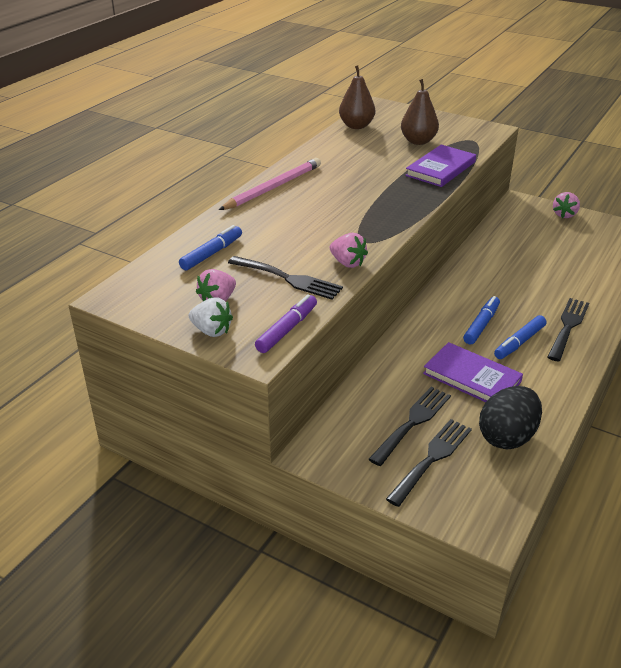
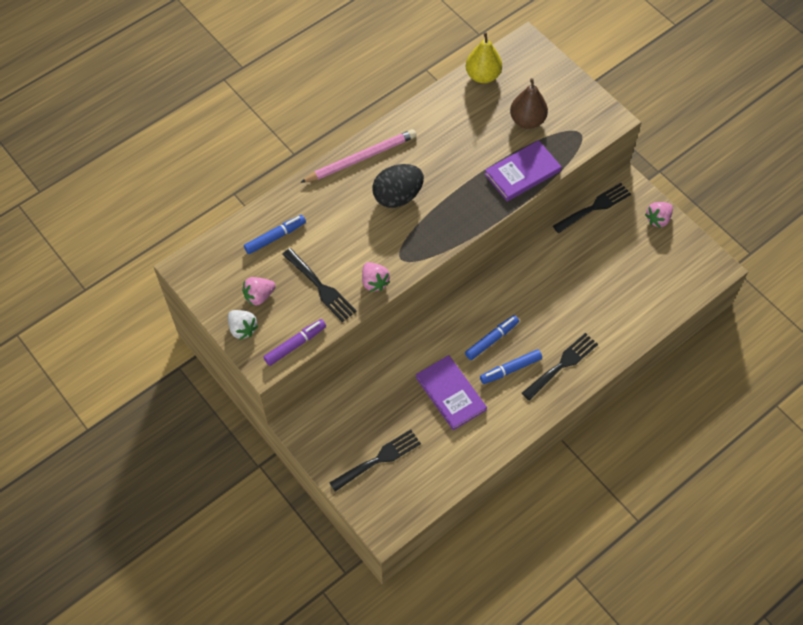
camera: 20 degrees right, 25 degrees up
brown pear [339,65,375,129] -> yellow pear [466,33,502,83]
black fork [369,387,451,466] -> black fork moved to [553,183,631,233]
black egg [479,386,542,449] -> black egg moved to [372,164,424,208]

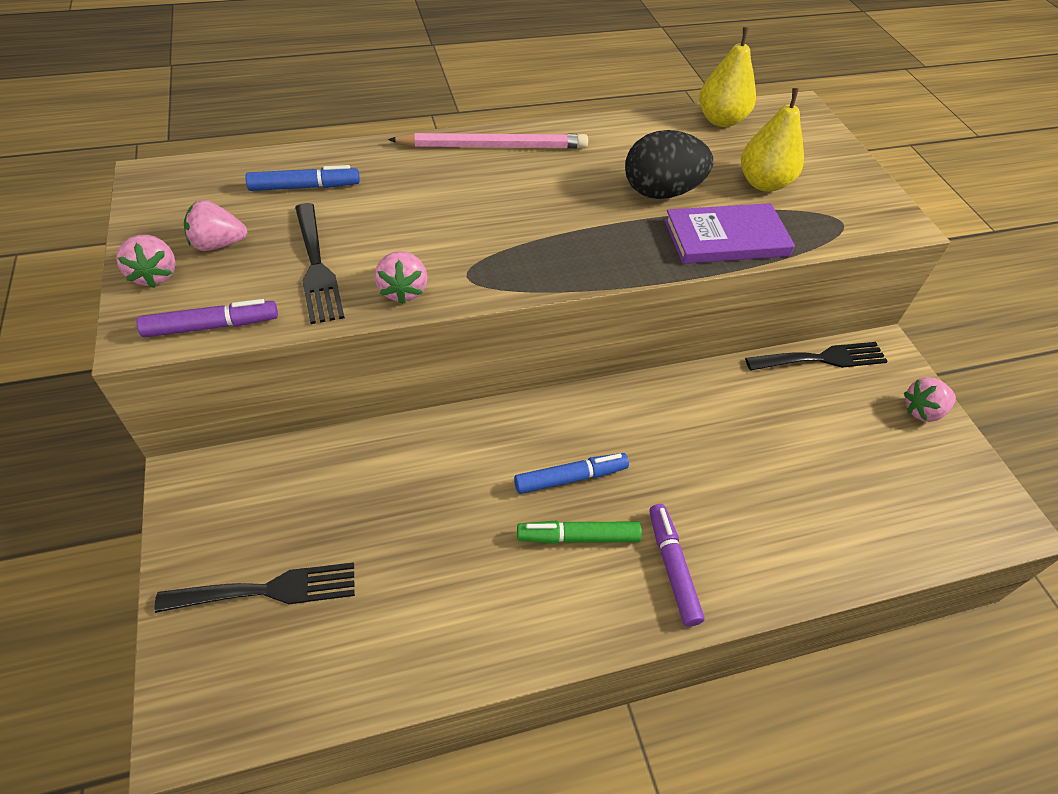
camera: 20 degrees right, 10 degrees down
white strawberry [228,310,258,340] -> pink strawberry [116,235,176,288]
black egg [372,164,424,208] -> black egg moved to [625,130,713,199]
purple book [416,355,487,430] -> none
blue marker [480,349,542,384] -> green marker [517,521,642,544]
brown pear [510,78,548,129] -> yellow pear [741,88,804,192]
black fork [522,333,598,400] -> purple marker [649,504,705,626]

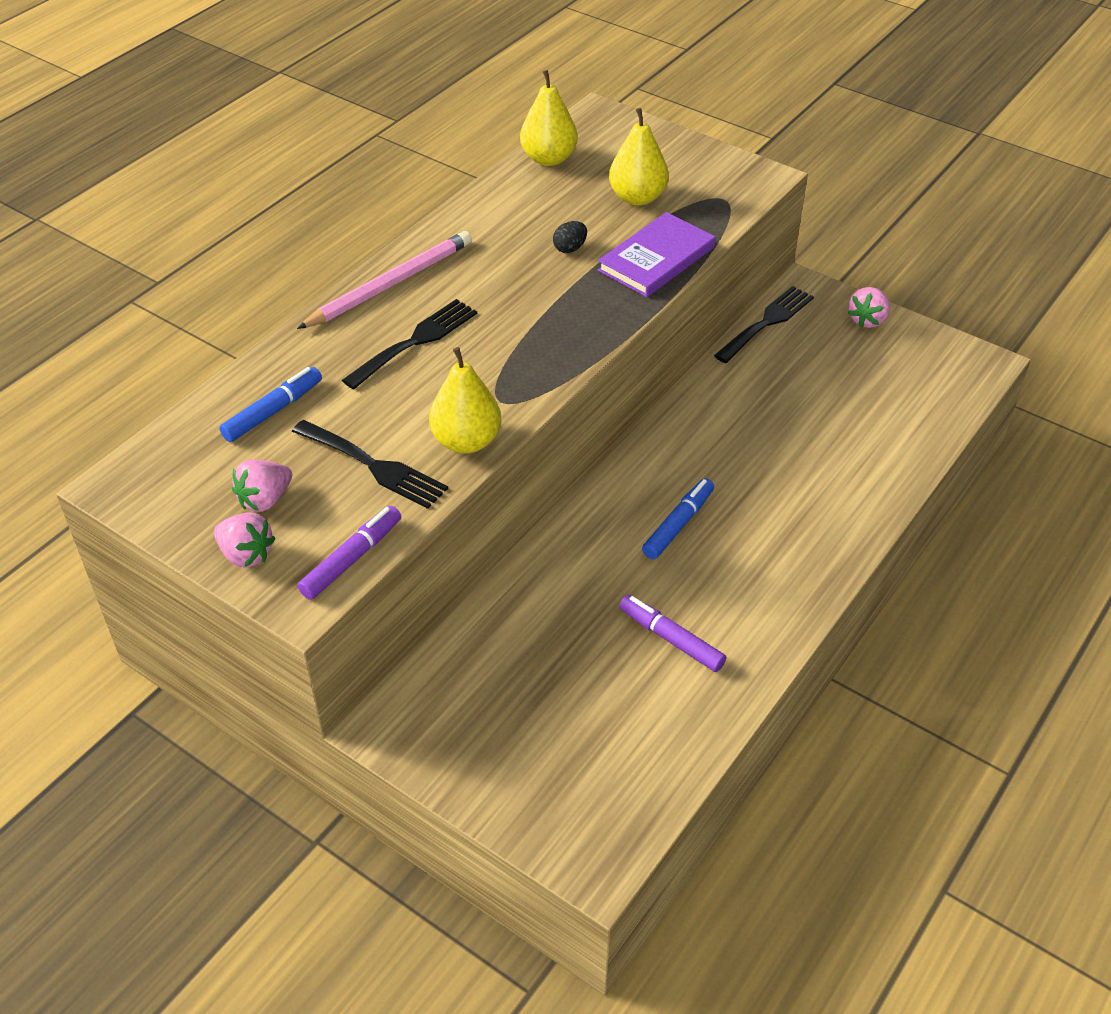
camera: 35 degrees left, 5 degrees down
black fork [154,562,355,613] -> black fork moved to [342,299,477,389]
pink strawberry [375,251,427,304] -> yellow pear [429,347,501,454]
green marker [517,521,642,544] -> none
black egg [625,130,713,199] -> black egg [553,221,587,253], size x0.45
purple marker [649,504,705,626] -> purple marker moved to [619,595,726,672]

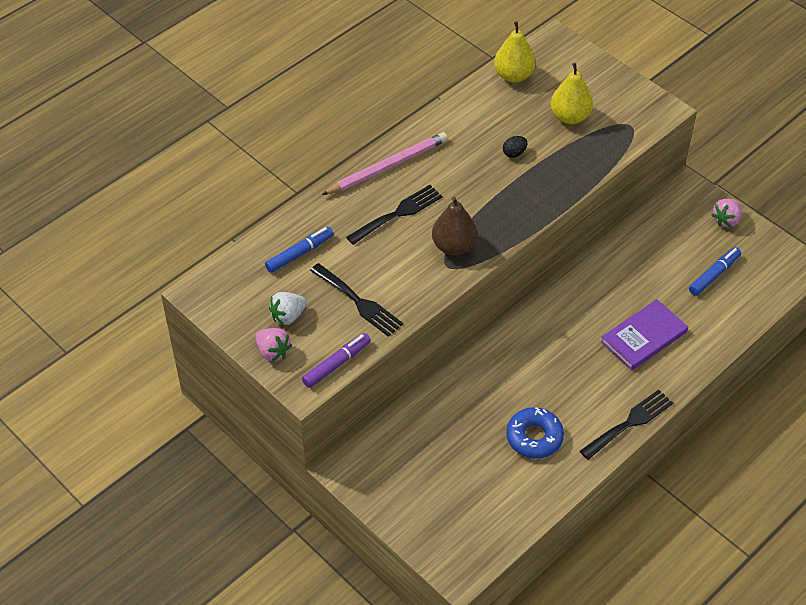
camera: 10 degrees right, 5 degrees up
pink strawberry [232,459,292,512] -> white strawberry [269,292,307,325]
yellow pear [429,347,501,454] -> none
purple book [598,212,716,297] -> purple book moved to [601,299,688,371]
purple marker [619,595,726,672] -> blue donut [506,407,564,459]
blue marker [642,478,714,559] -> blue marker moved to [689,247,741,296]
black fork [714,286,814,363] -> black fork moved to [580,390,673,460]
none -> brown pear [432,197,477,255]

